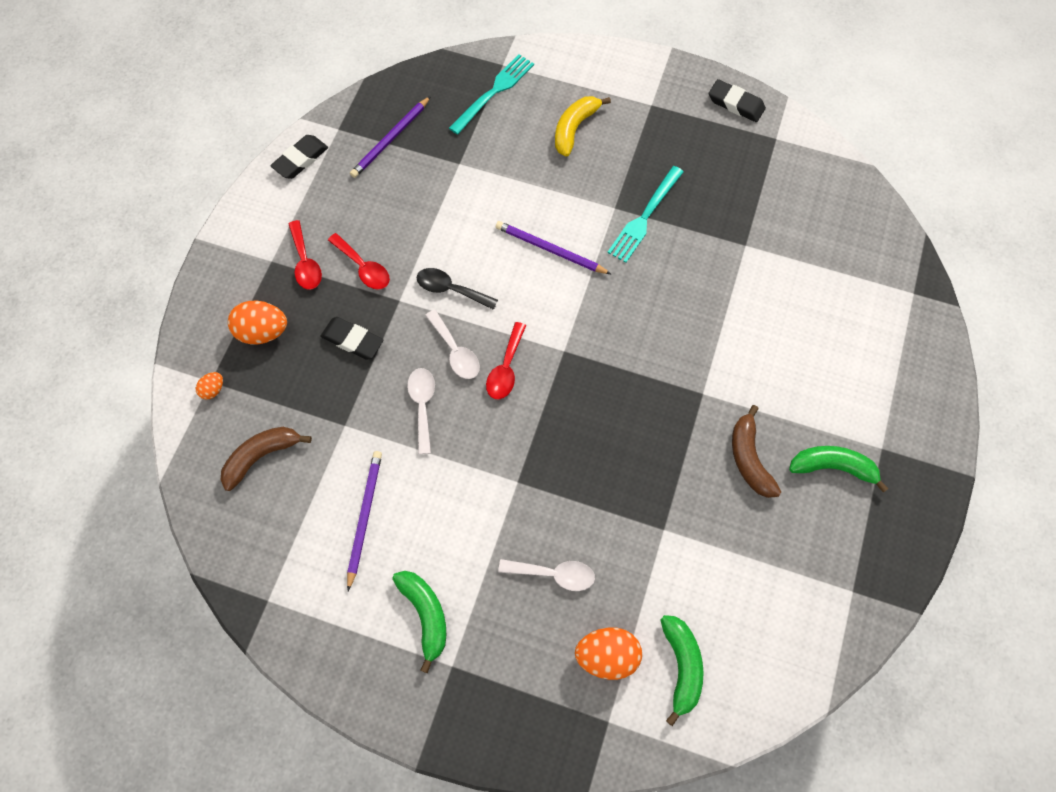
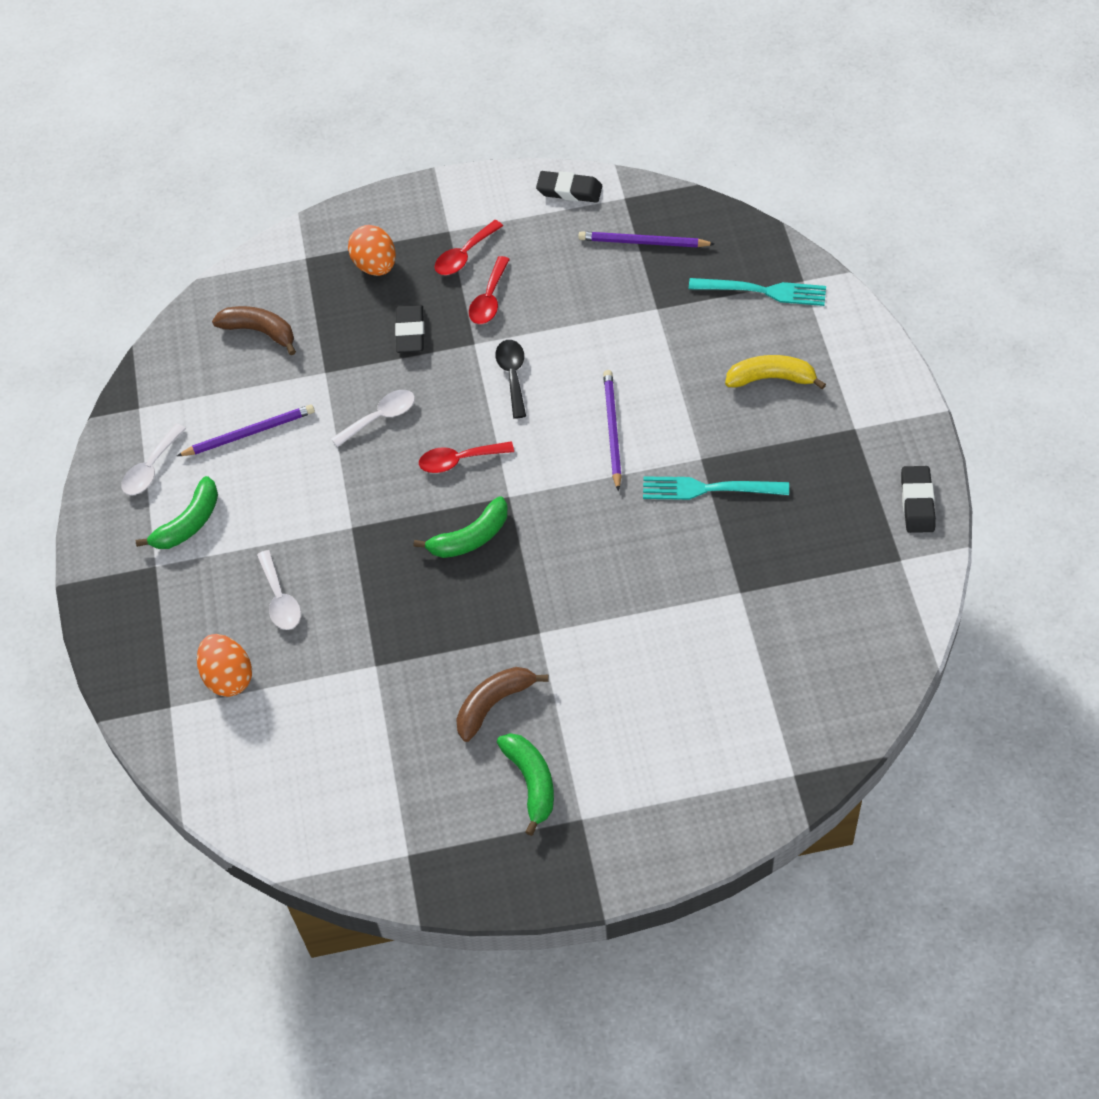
camera: 65 degrees right, 10 degrees down
orange egg [196,372,223,400] -> none
white spoon [425,310,480,379] -> white spoon moved to [121,424,186,495]
green banana [660,615,704,726] -> green banana moved to [414,496,508,558]

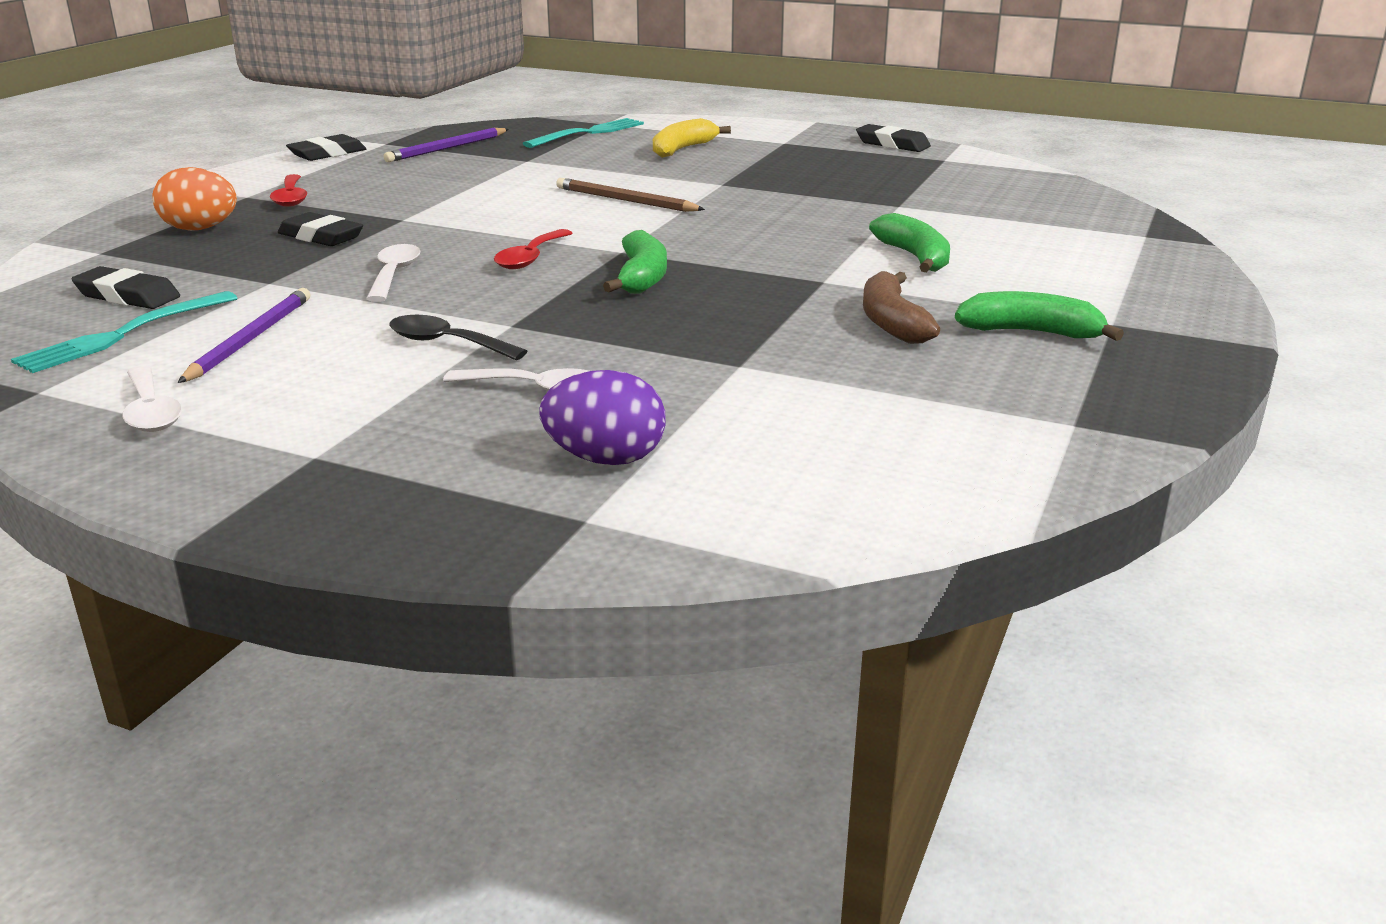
camera: 60 degrees left, 30 degrees down
green banana [136,476,218,549] -> green banana moved to [869,213,950,272]
orange egg [197,634,252,697] -> purple egg [539,370,666,465]
brown banana [212,306,296,355] -> black eraser [71,266,180,309]
red spoon [469,256,510,324] -> none
black spoon [495,340,526,419] -> black spoon moved to [389,315,527,360]
purple pencil [603,370,622,491] -> brown pencil [556,178,705,212]
turquoise fork [643,477,789,500] -> turquoise fork moved to [11,291,237,373]

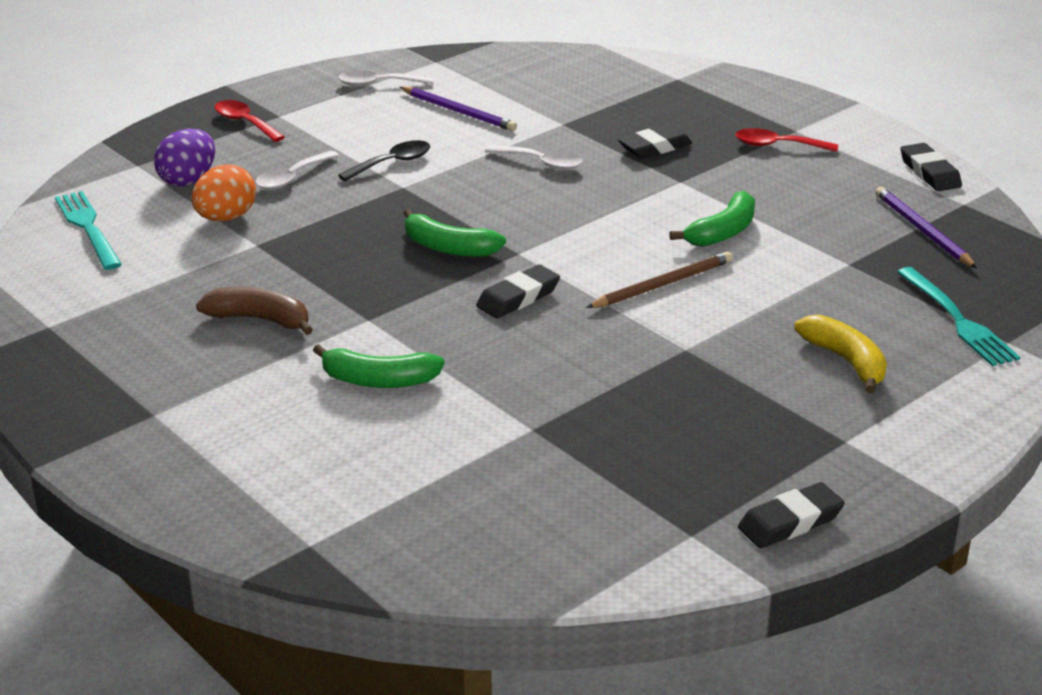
camera: 115 degrees right, 5 degrees up
turquoise fork [11,291,237,373] -> turquoise fork moved to [55,191,122,270]
black eraser [71,266,180,309] -> black eraser moved to [476,265,560,318]
orange egg [153,167,237,231] -> orange egg moved to [192,164,256,221]
red spoon [494,229,572,269] -> red spoon moved to [215,100,285,142]
green banana [955,291,1124,341] -> green banana moved to [669,191,755,247]

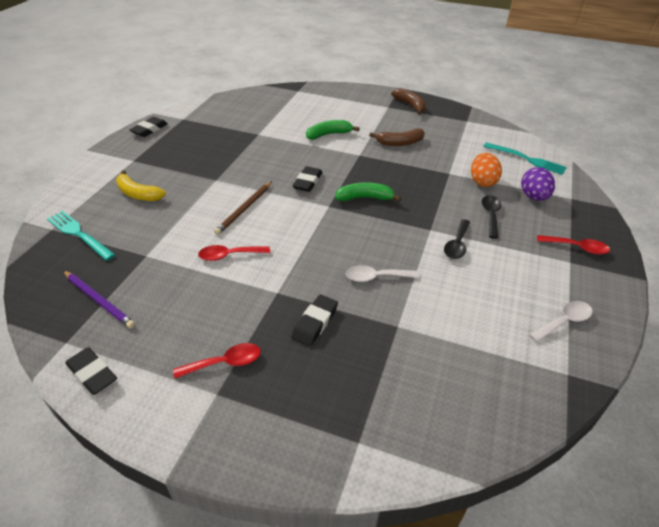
camera: 150 degrees right, 10 degrees up
white spoon [255,151,340,190] -> black spoon [482,195,501,239]
purple pencil [400,86,517,131] -> none
green banana [669,191,755,247] -> red spoon [198,245,270,261]
none -> brown banana [391,88,426,115]

